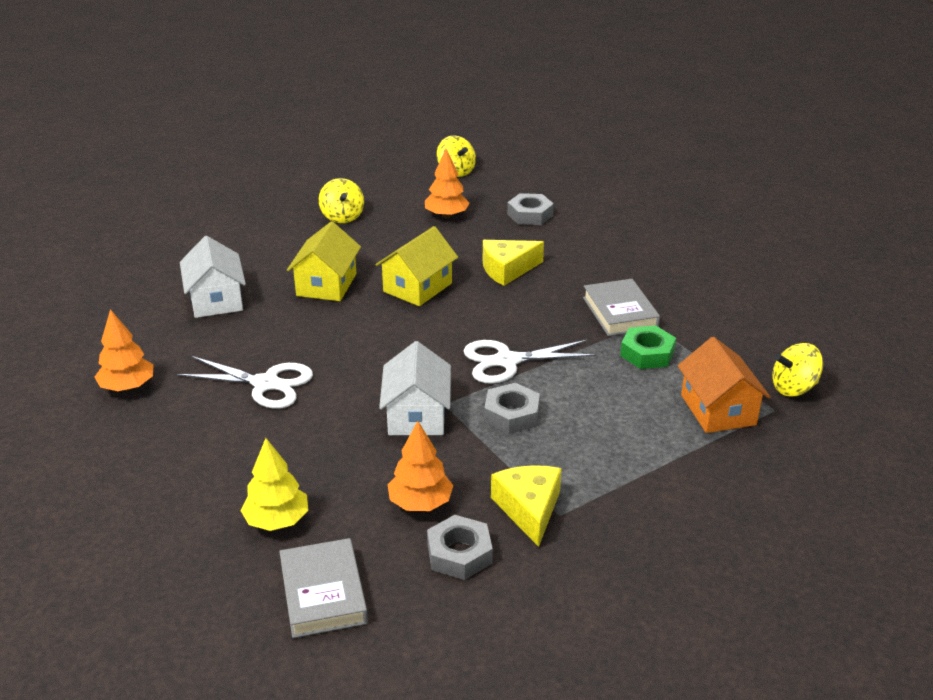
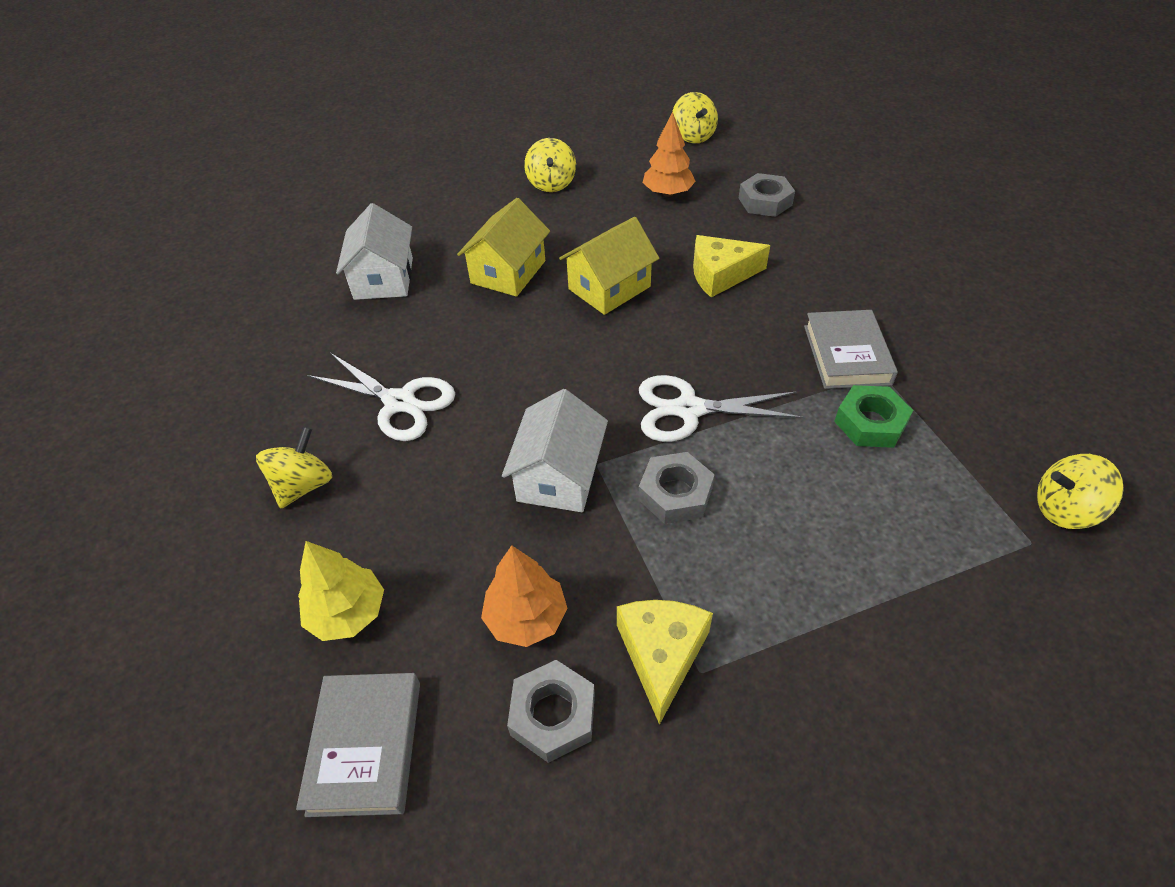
camera: 15 degrees right, 15 degrees up
orange tree [95,309,154,391] -> none
orange house [678,337,771,433] -> none
none -> yellow spinning top [256,426,332,509]

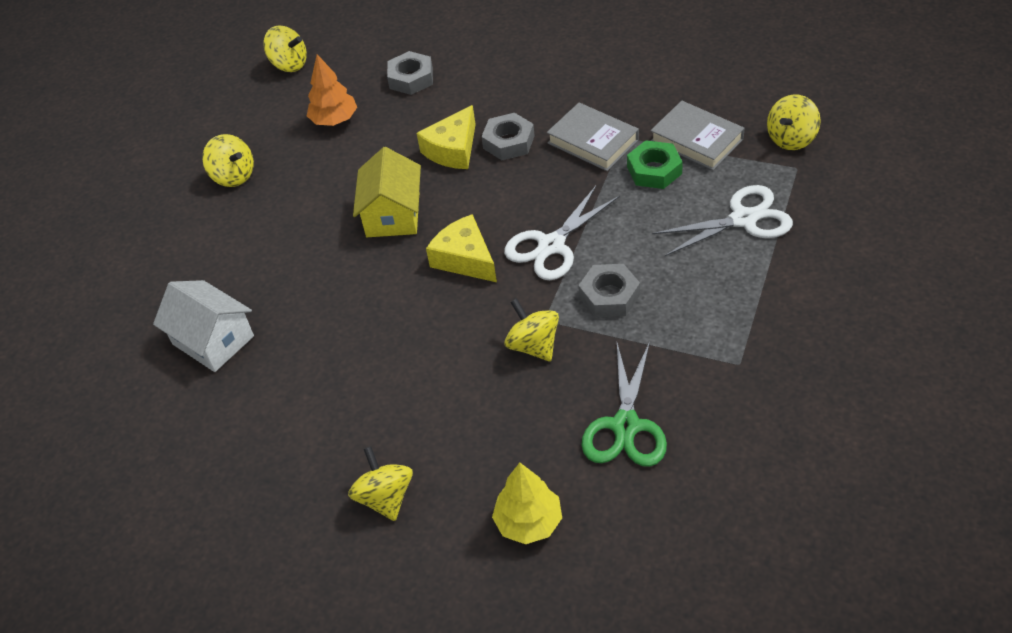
camera: 45 degrees left, 0 degrees up
grey book [296,673,420,817] -> grey book moved to [651,101,745,170]
white scissors [307,353,455,441] -> white scissors moved to [652,185,793,256]
yellow house [457,198,550,297] -> none
orange tree [481,545,568,647] -> green scissors [581,342,667,467]
white house [502,389,608,512] -> yellow spinning top [504,298,559,361]
grey nut [507,660,595,763] -> grey nut moved to [481,113,535,160]
yellow cheese [617,600,713,725] -> yellow cheese moved to [426,214,497,282]

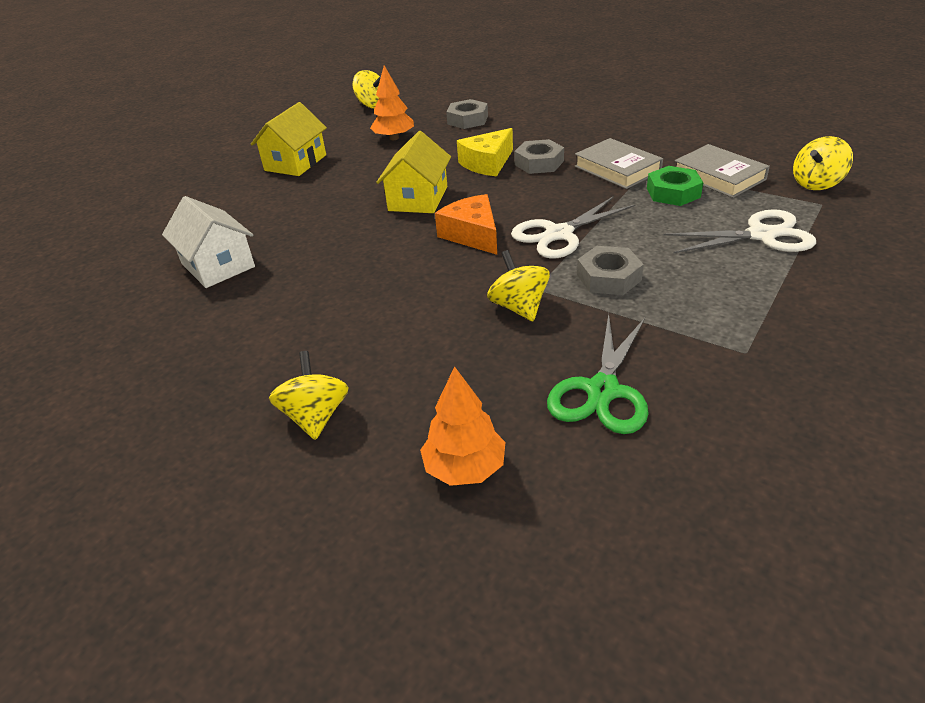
camera: 10 degrees right, 10 degrees down
yellow spinning top [202,134,254,187] -> yellow house [251,102,327,176]
yellow cheese [426,214,497,282] -> orange cheese [435,194,497,255]
yellow tree [492,463,562,544] -> orange tree [420,366,505,486]

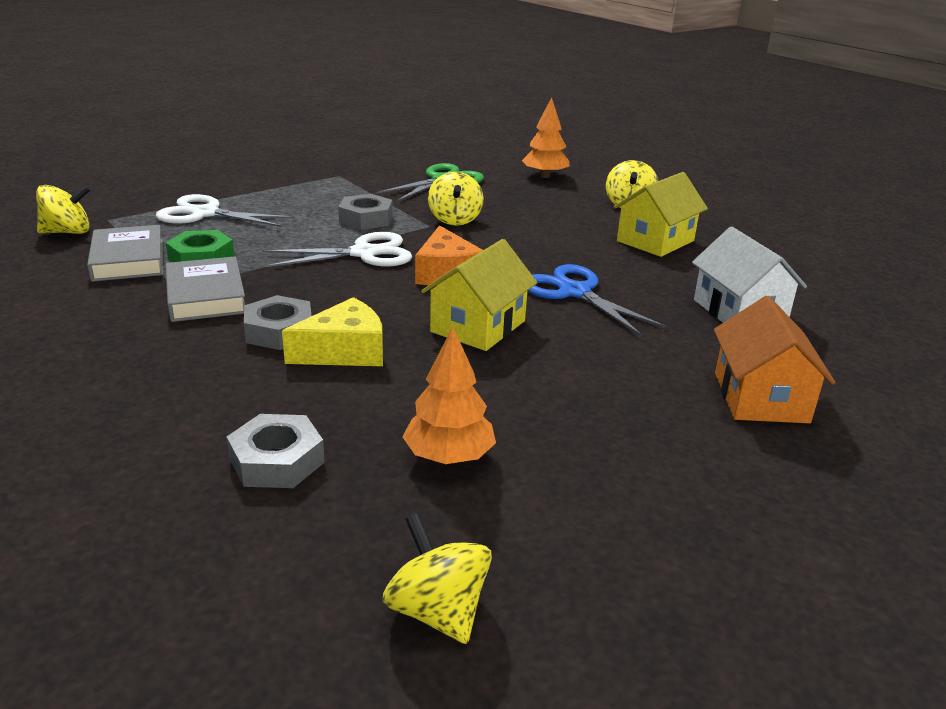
camera: 165 degrees left, 10 degrees down
yellow house [251,102,327,176] -> yellow house moved to [614,172,708,257]
none -> blue scissors [528,264,667,336]
none -> orange house [714,296,835,423]

